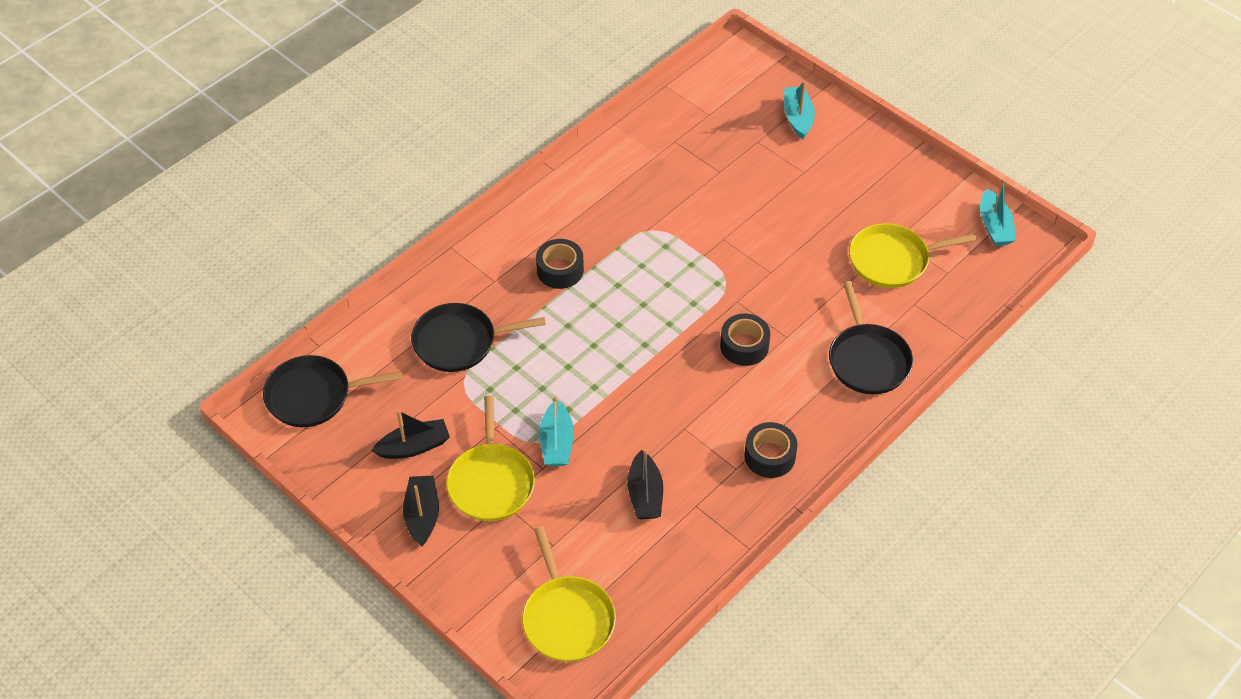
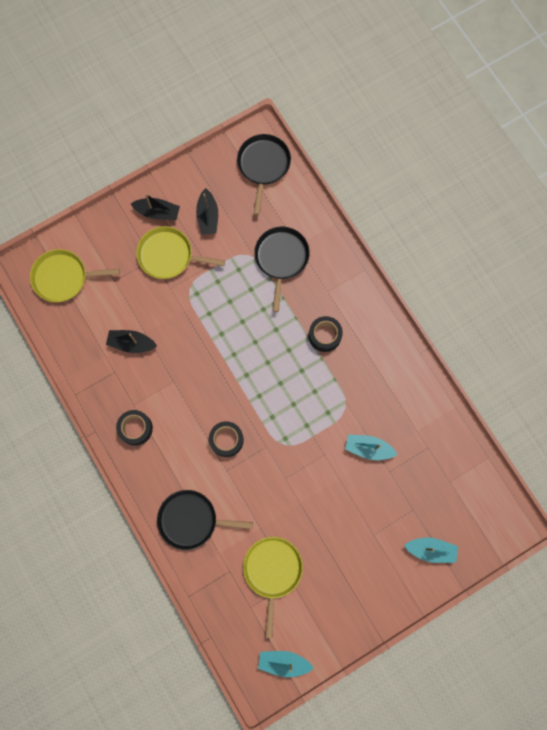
camera: 105 degrees right, 25 degrees up
turquoise boat [539,396,574,466] -> turquoise boat moved to [345,434,398,460]

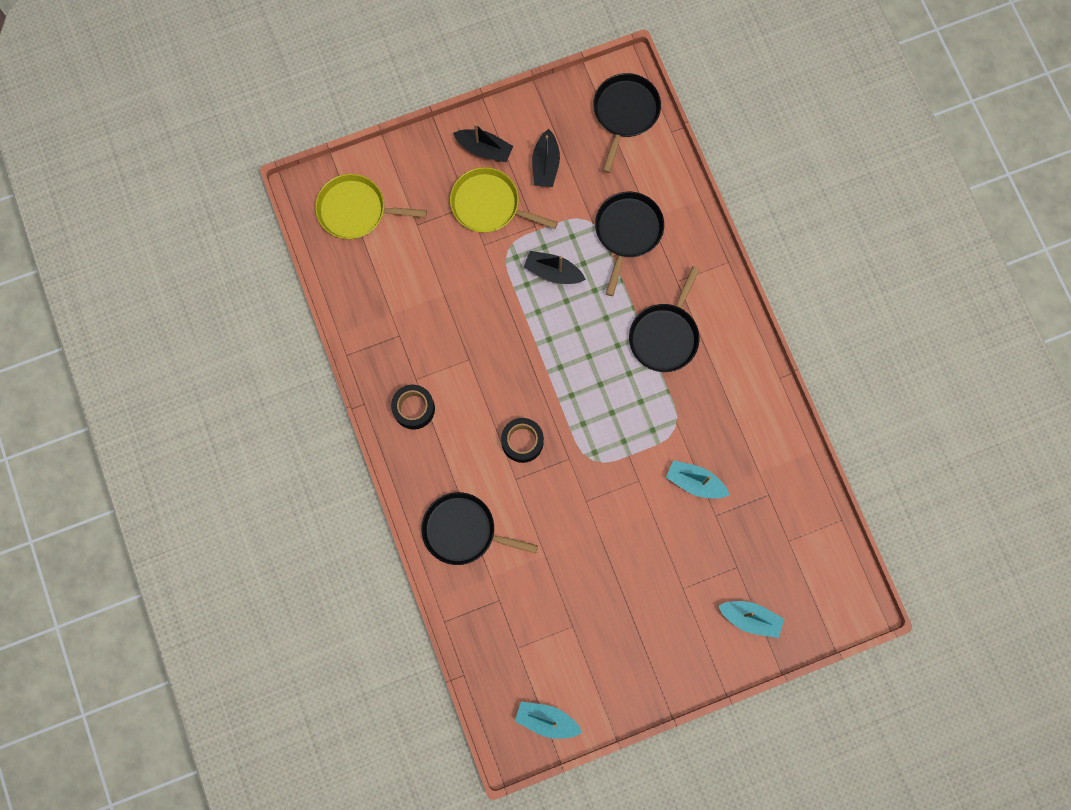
camera: 10 degrees right, 0 degrees up
black boat [106,330,157,353] -> black boat moved to [524,251,586,284]
yellow pan [243,537,303,638] -> none
black tape [309,316,343,352] -> black pan [629,266,700,372]

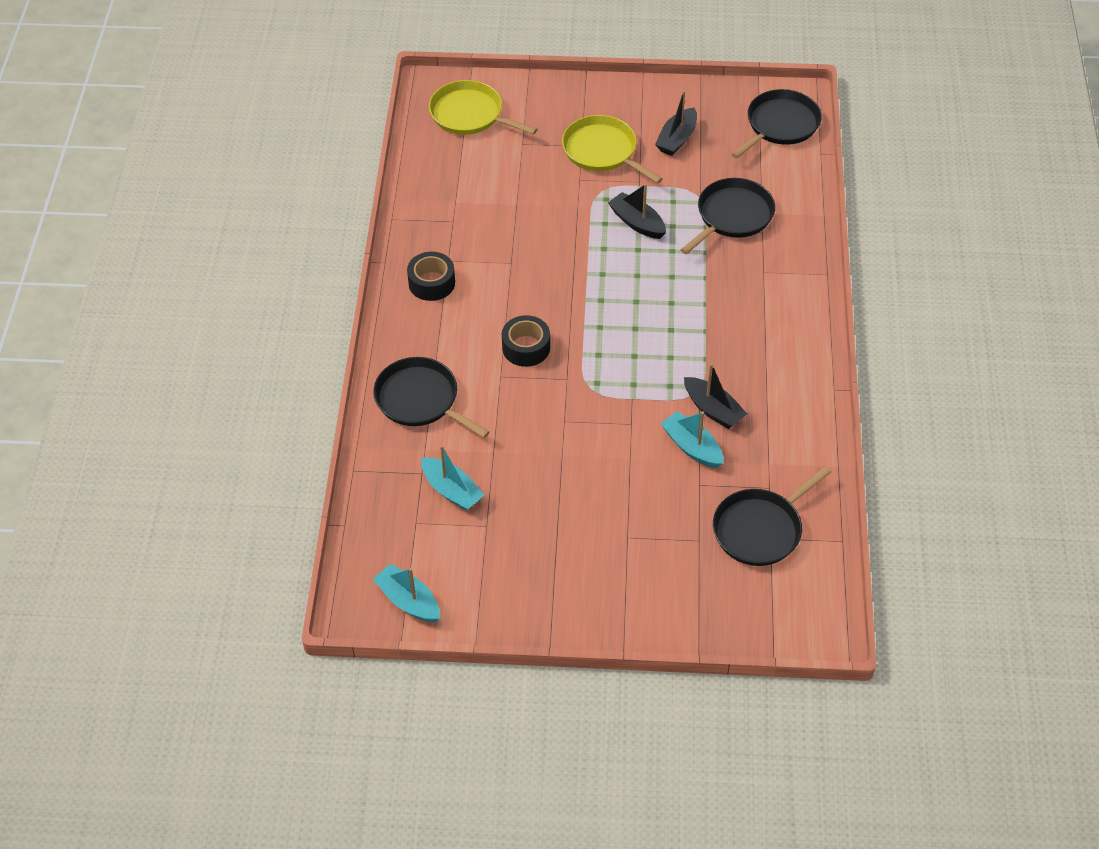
camera: 25 degrees right, 25 degrees down
black boat [453,124,513,162] -> black boat moved to [684,363,747,429]
black pan [629,266,700,372] -> black pan moved to [713,466,831,566]
turquoise boat [718,601,784,638] -> turquoise boat moved to [421,445,484,511]

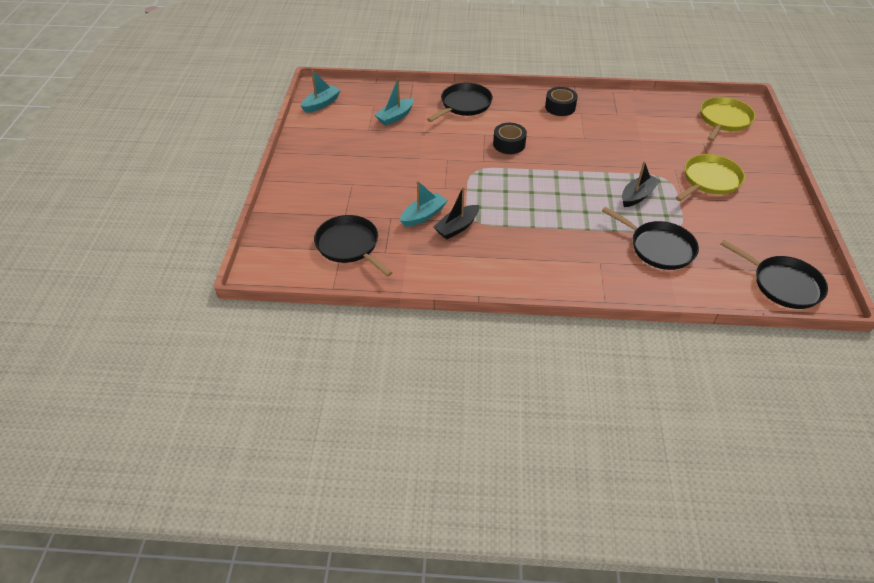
camera: 90 degrees right, 5 degrees down
black boat [655,91,697,156] -> none

